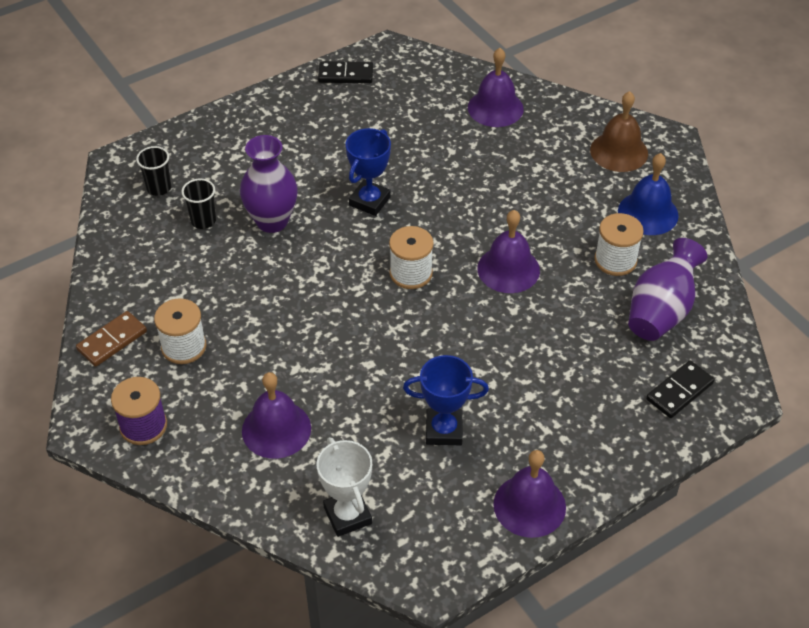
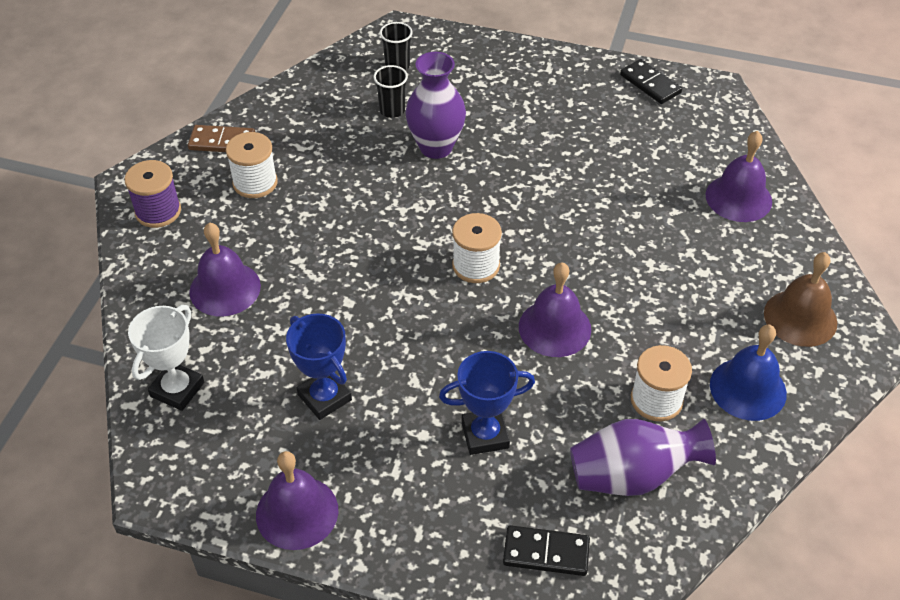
camera: 50 degrees right, 0 degrees up
blue trophy [346,128,391,216] -> blue trophy moved to [439,351,535,455]

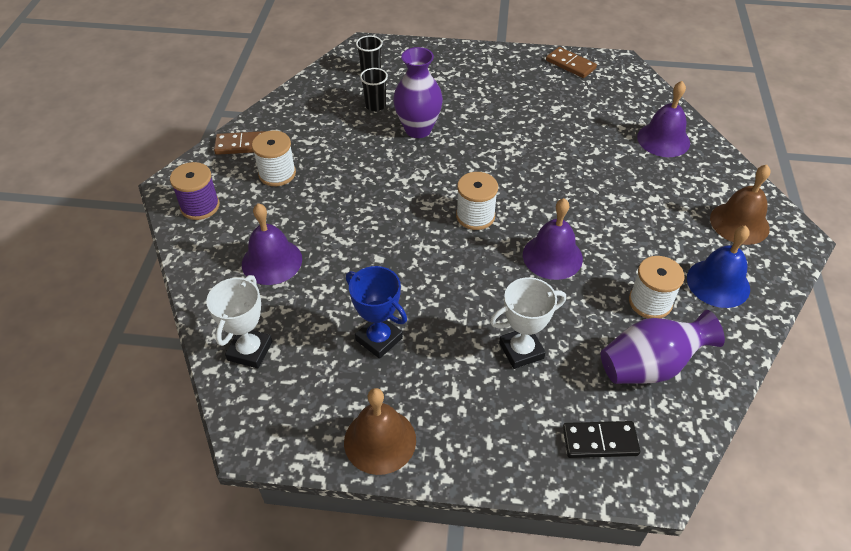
camera: 10 degrees left, 0 degrees up
purple bell [256,451,338,550] -> brown bell [344,388,416,475]
blue trophy [439,351,535,455] -> white trophy [490,277,566,369]
black domino [620,59,682,104] -> brown domino [546,47,597,78]

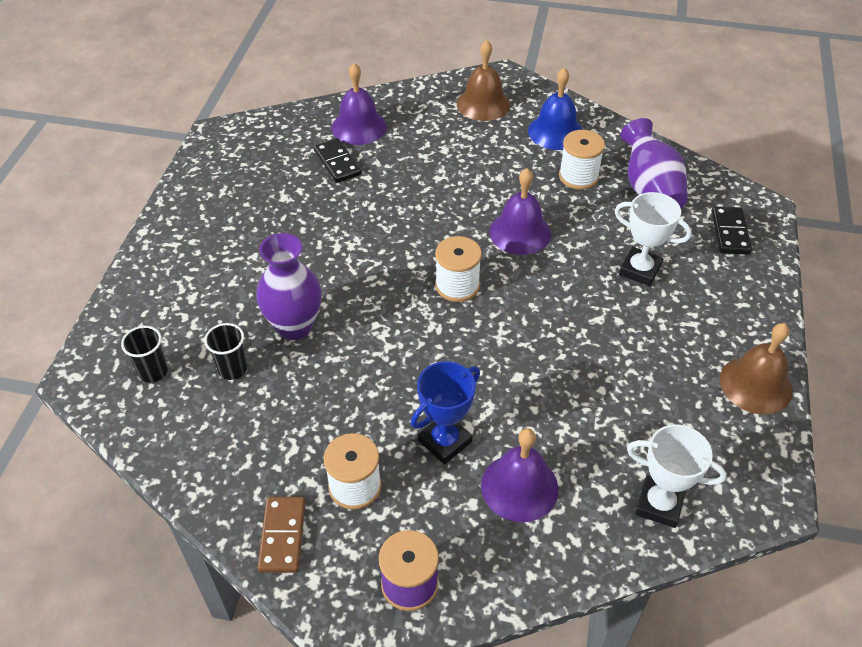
camera: 85 degrees left, 0 degrees up
blue trophy [346,266,407,359] -> blue trophy moved to [411,361,480,464]
white trophy [490,277,566,369] -> white trophy turned 45 degrees counterclockwise [614,192,692,286]
brown domino [546,47,597,78] -> none
none -> black domino [314,138,361,183]

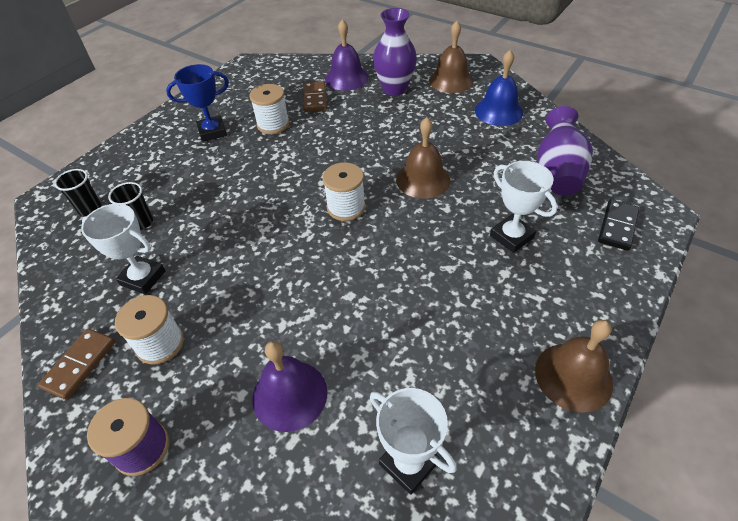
camera: 25 degrees right, 0 degrees up
purple vase [256,233,322,340] -> purple vase moved to [373,8,417,96]
black domino [314,138,361,183] -> brown domino [303,81,327,112]
blue trophy [411,361,480,464] -> blue trophy moved to [166,64,229,142]
purple bell [489,168,551,255] -> brown bell [396,117,450,199]
white spool [559,130,605,190] -> white spool moved to [250,84,290,134]
none -> white trophy [81,204,166,295]

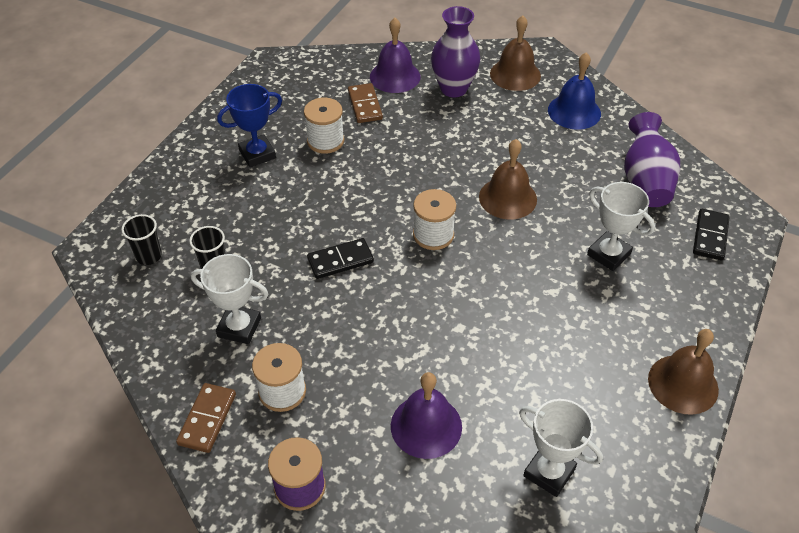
camera: 10 degrees left, 0 degrees up
none -> black domino [307,238,374,279]

